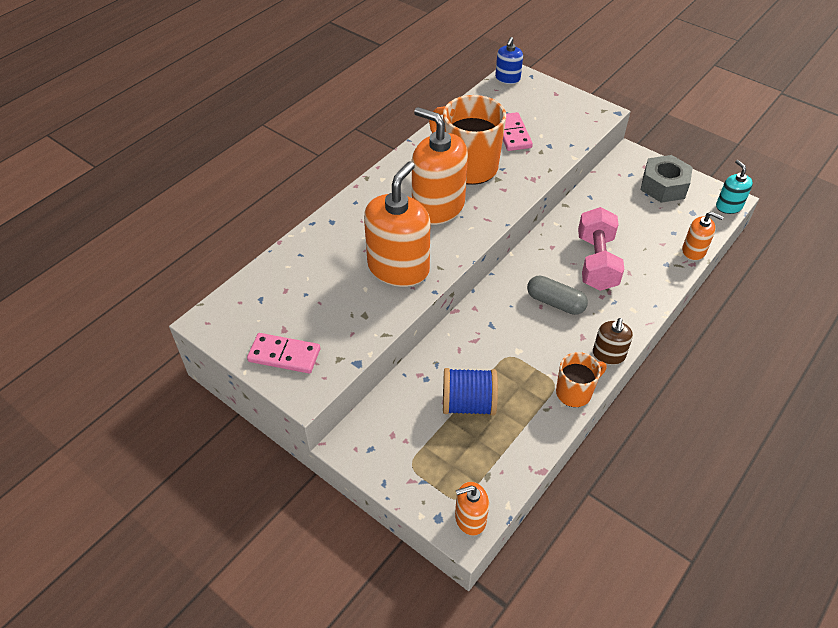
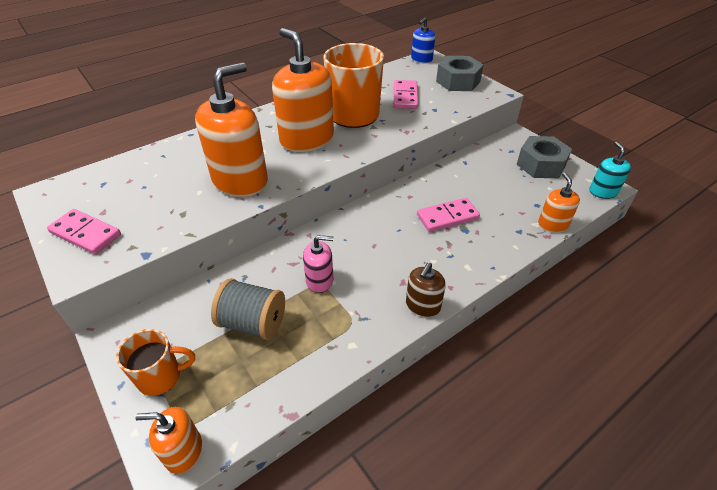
camera: 15 degrees right, 5 degrees down
blue spool [443,368,498,415] -> grey spool [211,278,285,340]
grey capsule [527,276,588,315] -> none
orange mug [556,352,606,407] -> orange mug moved to [116,329,195,396]
pink dumbbell [578,207,624,291] -> pink domino [417,198,480,232]
orange soap dispenser [682,211,723,261] -> orange soap dispenser turned 135 degrees counterclockwise [538,172,580,232]
none -> pink soap dispenser [303,235,333,293]
none -> grey nut [436,56,484,91]

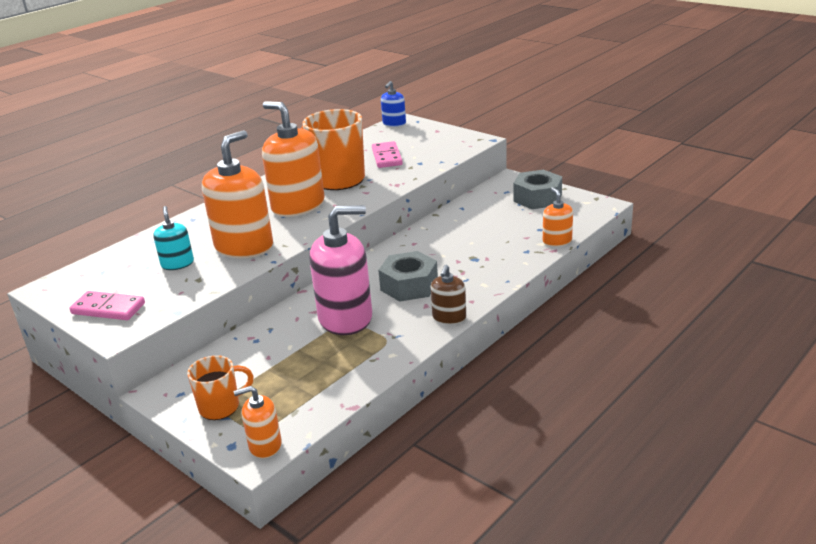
camera: 10 degrees left, 15 degrees down
grey spool [211,278,285,340] -> none
pink soap dispenser [303,235,333,293] -> pink soap dispenser [309,205,372,335], size x2.00
pink domino [417,198,480,232] -> none
grey nut [436,56,484,91] -> grey nut moved to [378,251,438,302]
turquoise soap dispenser [590,142,631,199] -> turquoise soap dispenser moved to [153,206,194,270]

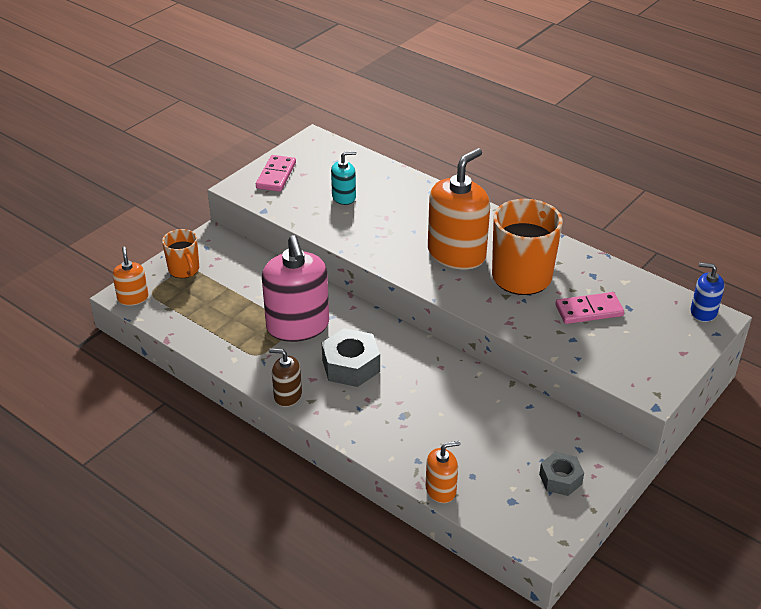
camera: 85 degrees right, 10 degrees up
orange soap dispenser [202,130,273,258] -> none
grey nut [513,170,562,209] -> grey nut [539,452,584,496], size x0.64

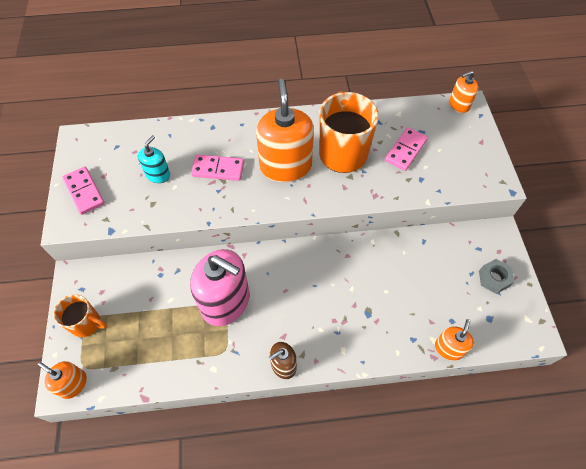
camera: 45 degrees left, 20 degrees up
grey nut [322,328,380,387] -> none
blue soap dispenser [691,262,725,322] -> orange soap dispenser [449,71,479,113]
none -> pink domino [191,155,244,181]

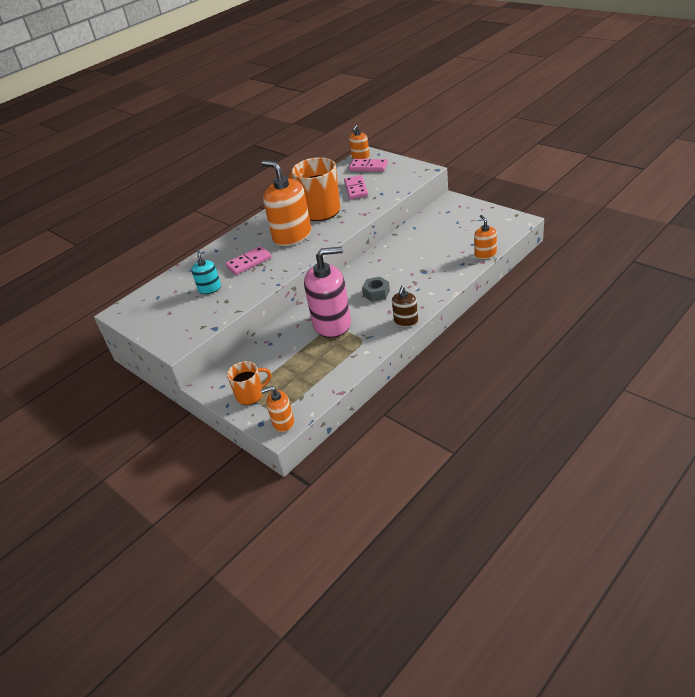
camera: 35 degrees left, 20 degrees down
pink domino [62,167,105,215] -> pink domino moved to [349,159,388,172]
grey nut [479,259,515,294] -> grey nut moved to [362,277,390,302]

